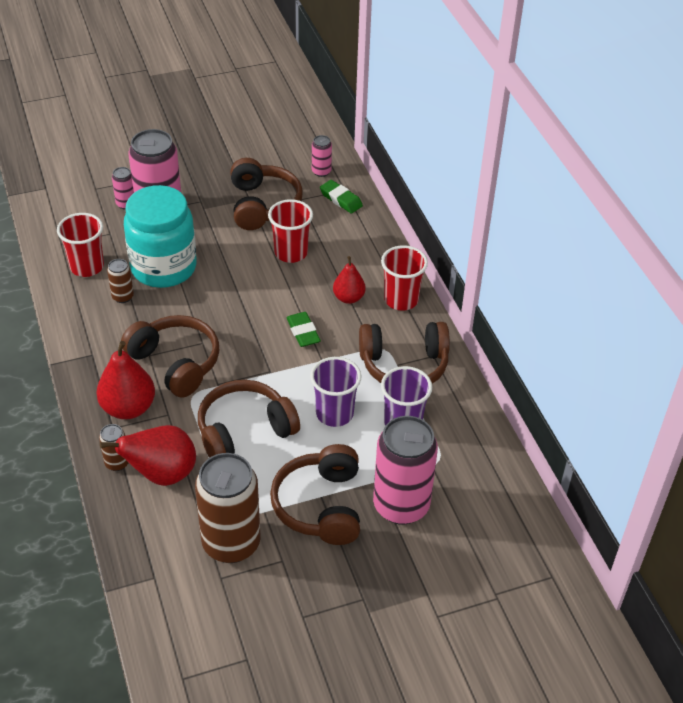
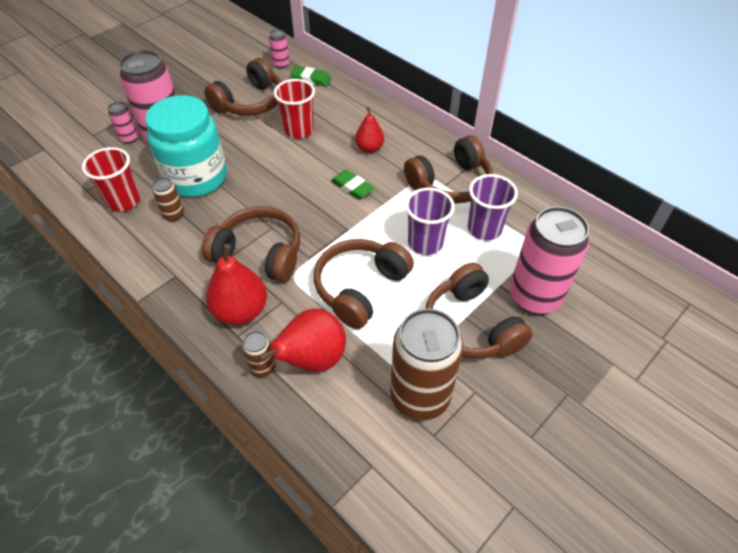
camera: 25 degrees left, 5 degrees up
brown headphones [230,158,303,230] -> brown headphones turned 75 degrees clockwise [204,58,282,116]
red cup [381,245,428,311] -> none

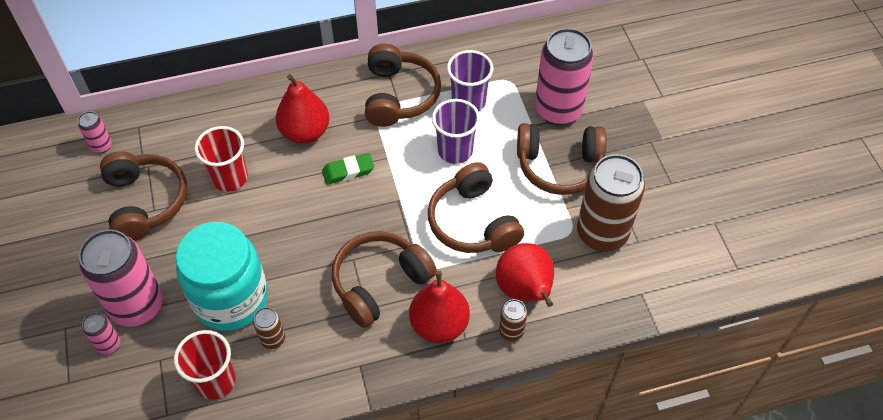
camera: 60 degrees left, 5 degrees up
green eraser [290,66,331,87] -> none
red pear [355,107,384,153] -> red pear [276,74,329,144], size x1.60

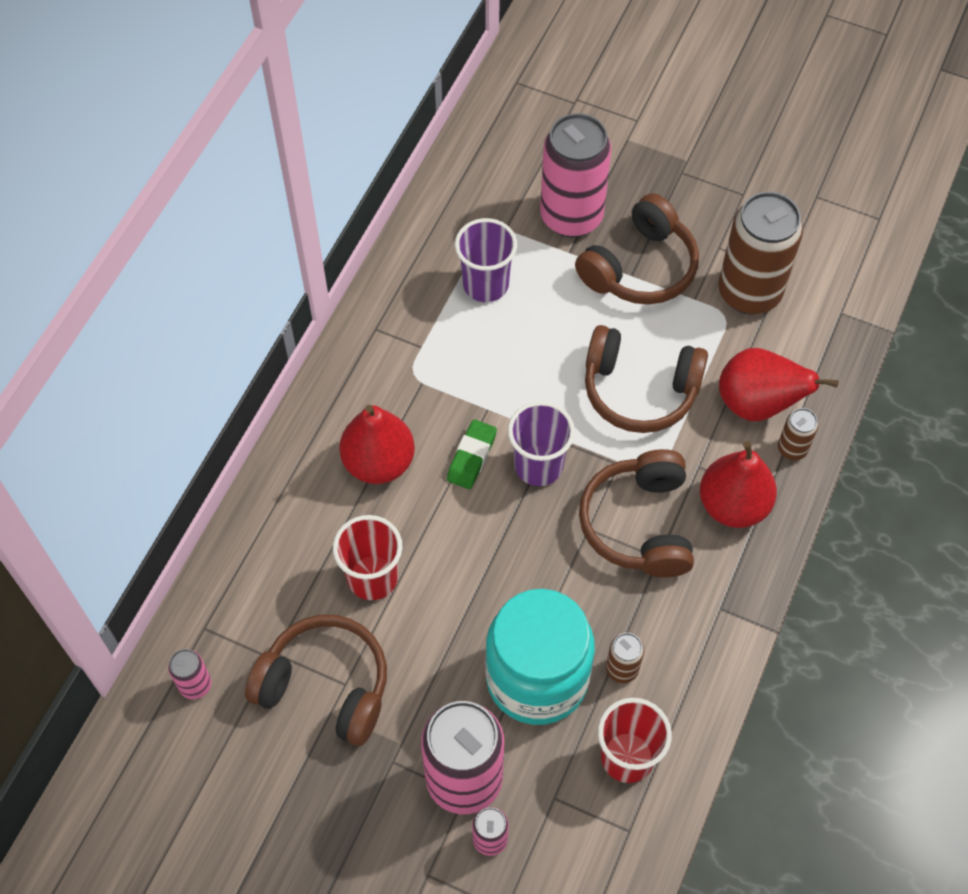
camera: 50 degrees left, 5 degrees up
brown headphones [365,44,441,127] -> none
purple cup [432,99,480,164] -> purple cup moved to [508,401,575,486]

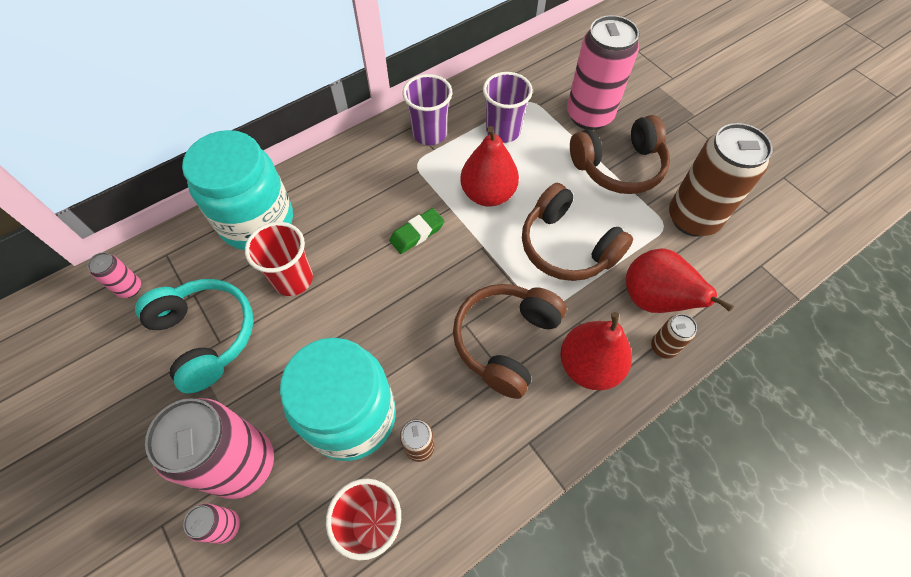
camera: 30 degrees right, 0 degrees up
brown headphones [245,615,387,746] -> turquoise headphones [135,279,254,393]
red pear [339,405,415,484] -> red pear moved to [460,126,519,207]
purple cup [508,401,575,486] -> purple cup moved to [403,74,452,145]
none -> turquoise jar [182,130,293,250]

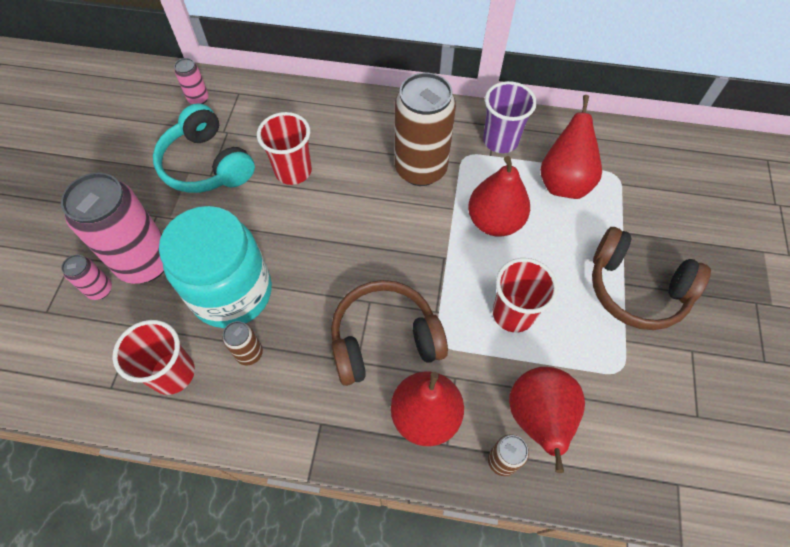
camera: 45 degrees right, 0 degrees up
turquoise headphones [135,279,254,393] -> turquoise headphones turned 135 degrees clockwise [153,103,255,193]
turquoise jar [182,130,293,250] -> none
green eraser [389,208,445,254] -> none
purple cup [483,72,533,143] -> red pear [540,95,602,199]
brown headphones [522,183,633,281] -> red cup [493,258,558,332]
pink can [567,15,639,130] -> none
brown can [669,123,773,237] -> brown can moved to [395,73,456,186]

